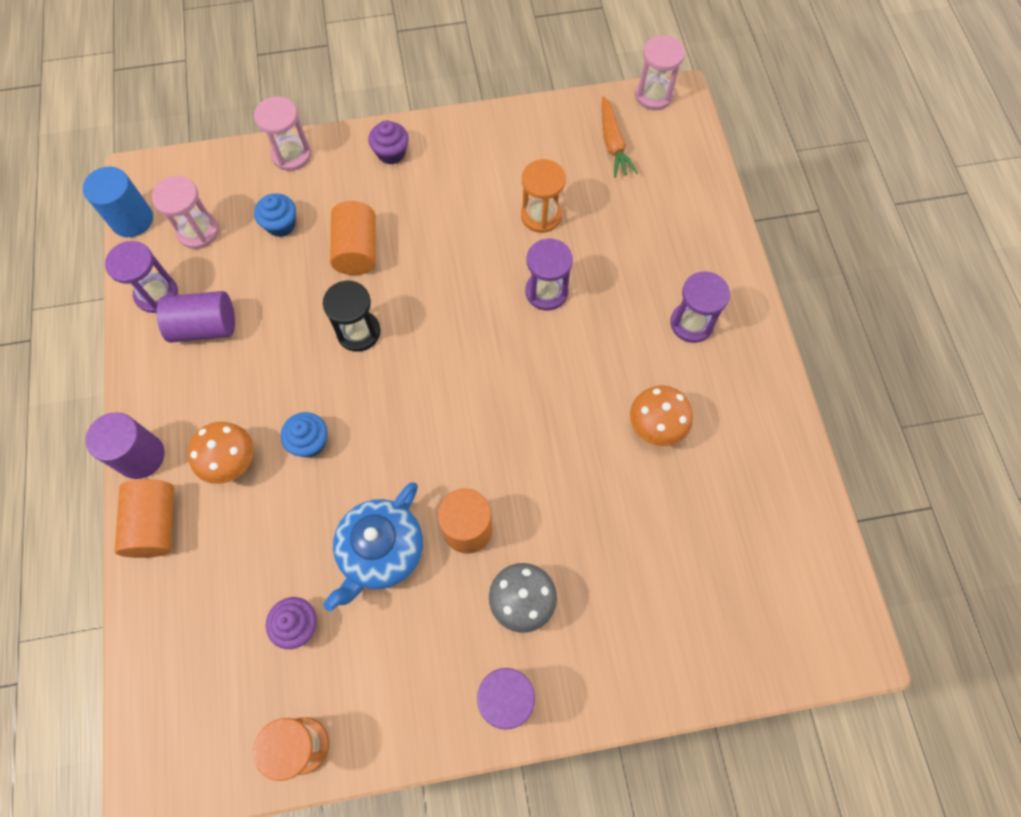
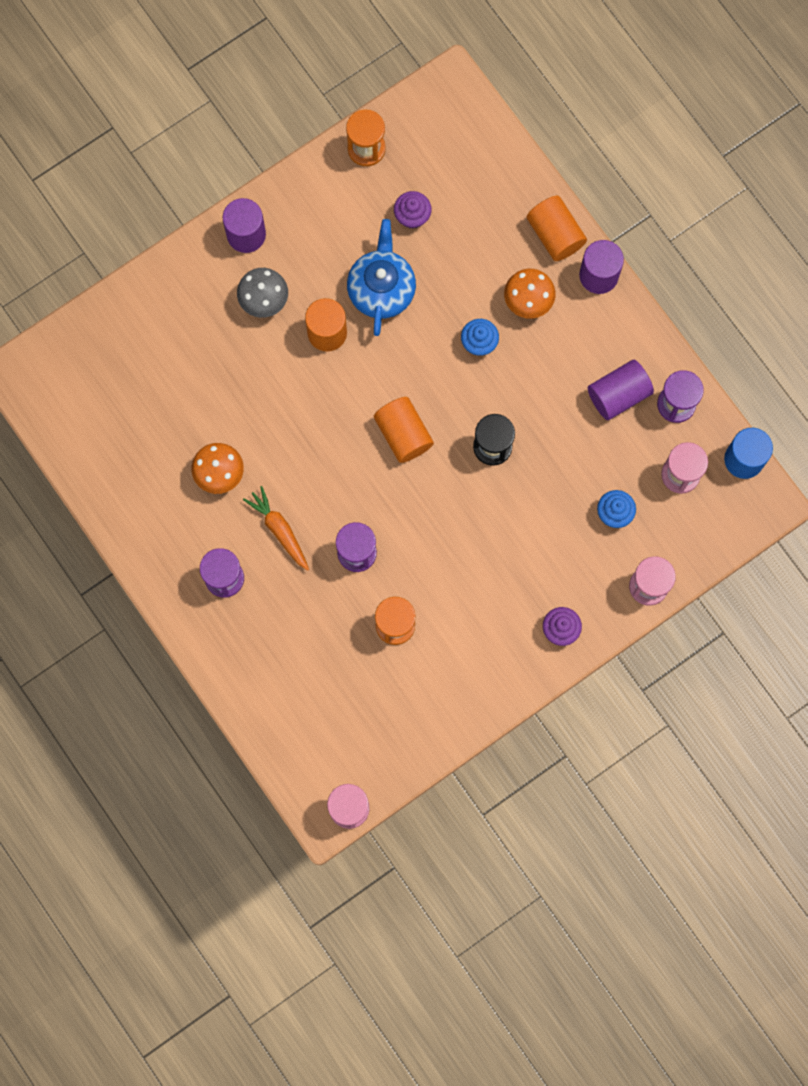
camera: 155 degrees right, 10 degrees up
orange cylinder [330,201,376,275] -> orange cylinder moved to [374,397,434,463]
orange carrot [602,96,638,178] -> orange carrot moved to [243,486,309,571]

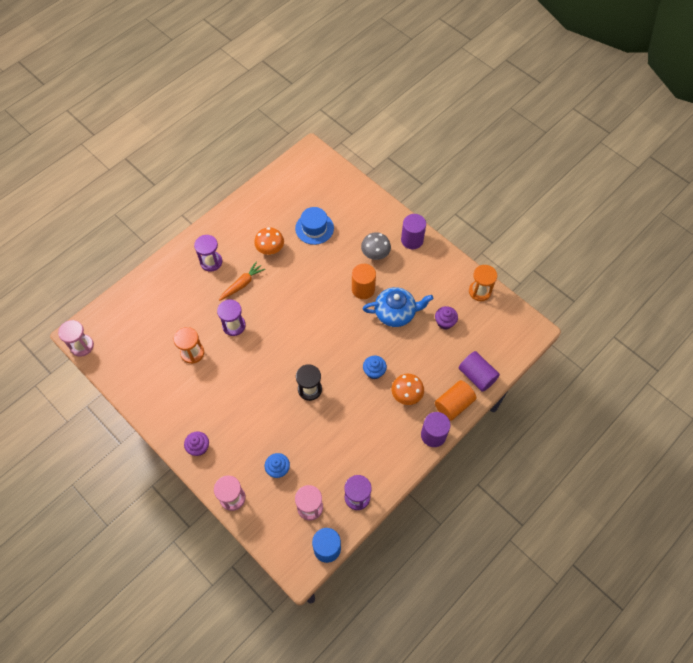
camera: 80 degrees right, 15 degrees down
orange cylinder [374,397,434,463] -> none
purple cylinder [588,360,654,420] -> purple cylinder moved to [459,351,500,392]
none -> blue hat [295,207,334,245]

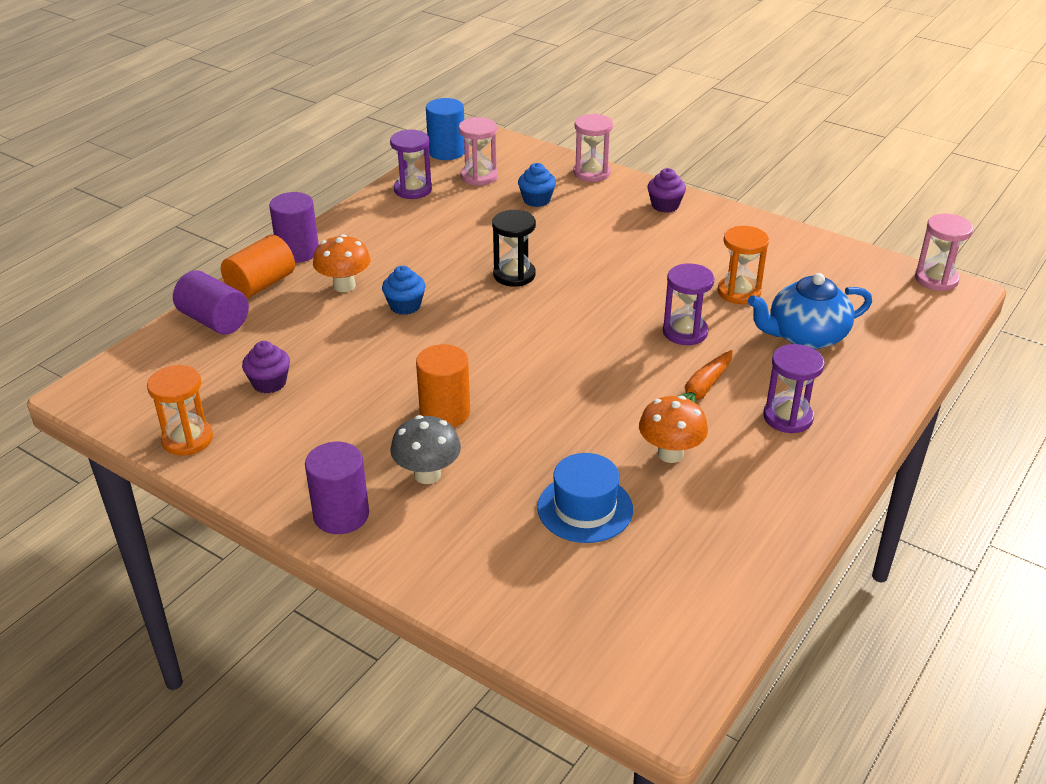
camera: 170 degrees right, 25 degrees down
blue teapot [363,287,433,327] -> blue teapot moved to [748,273,872,349]

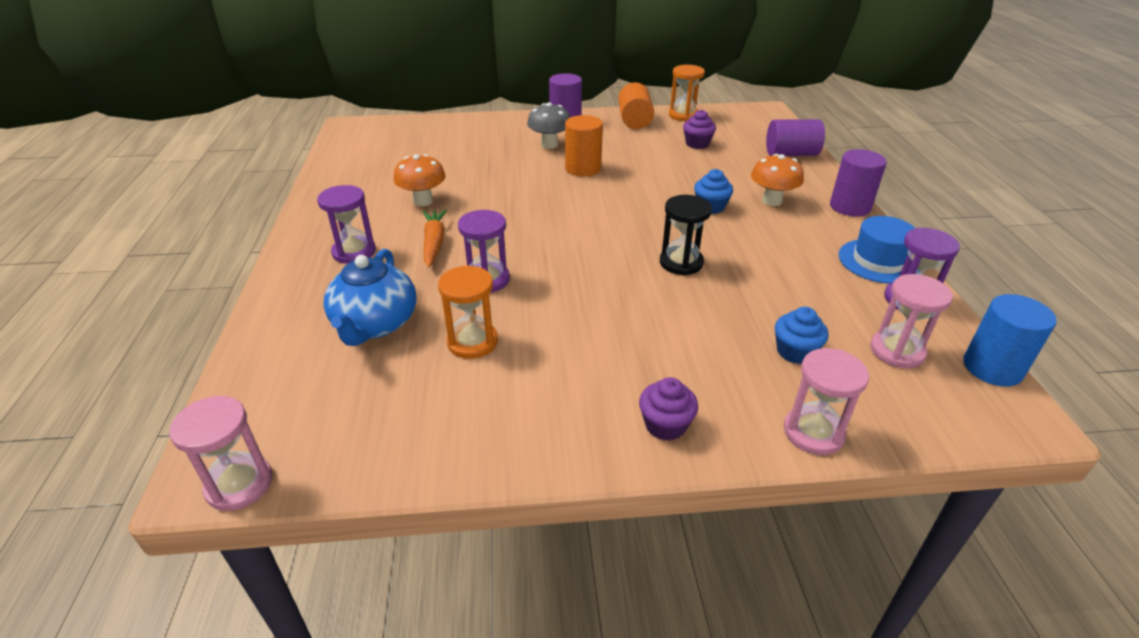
camera: 140 degrees right, 0 degrees up
orange cylinder [221,235,295,299] -> orange cylinder moved to [618,83,654,129]
blue hat [537,453,633,543] -> blue hat moved to [839,216,915,284]
blue teapot [748,273,872,349] -> blue teapot turned 150 degrees clockwise [324,249,417,346]

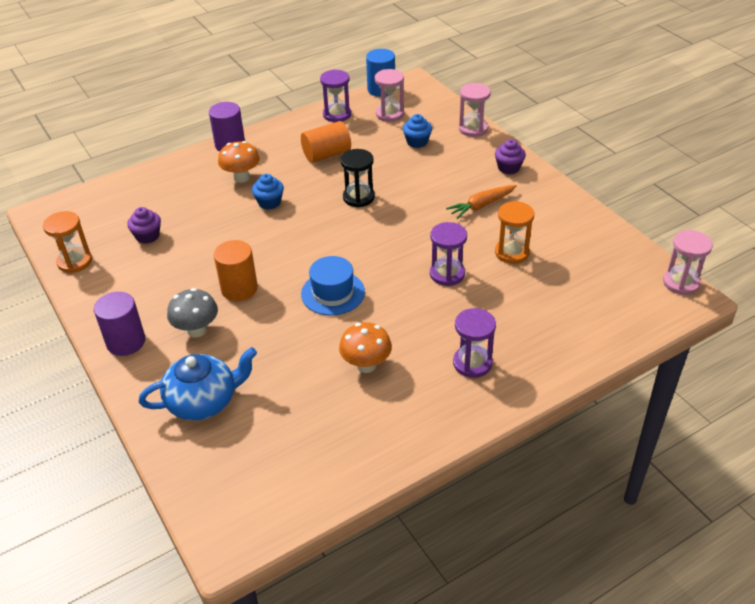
camera: 115 degrees left, 5 degrees up
blue teapot [324,249,417,346] -> blue teapot moved to [139,347,257,421]
orange carrot [423,209,447,267] -> orange carrot moved to [446,185,517,219]
orange cylinder [618,83,654,129] -> orange cylinder moved to [301,121,351,163]
purple cylinder [766,119,825,156] -> none
blue hat [839,216,915,284] -> blue hat moved to [301,256,365,316]

